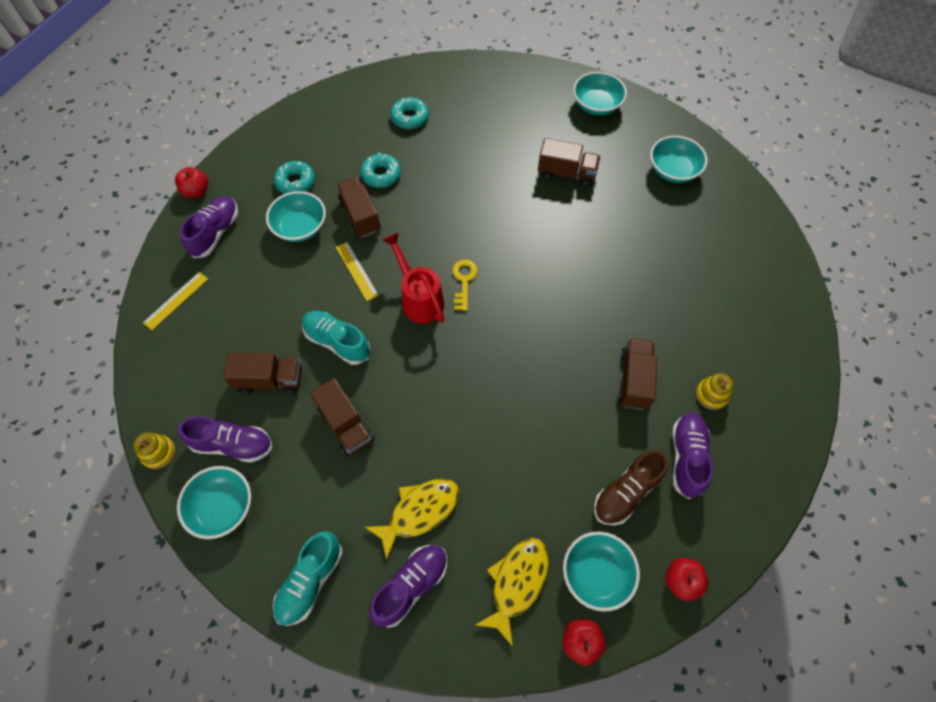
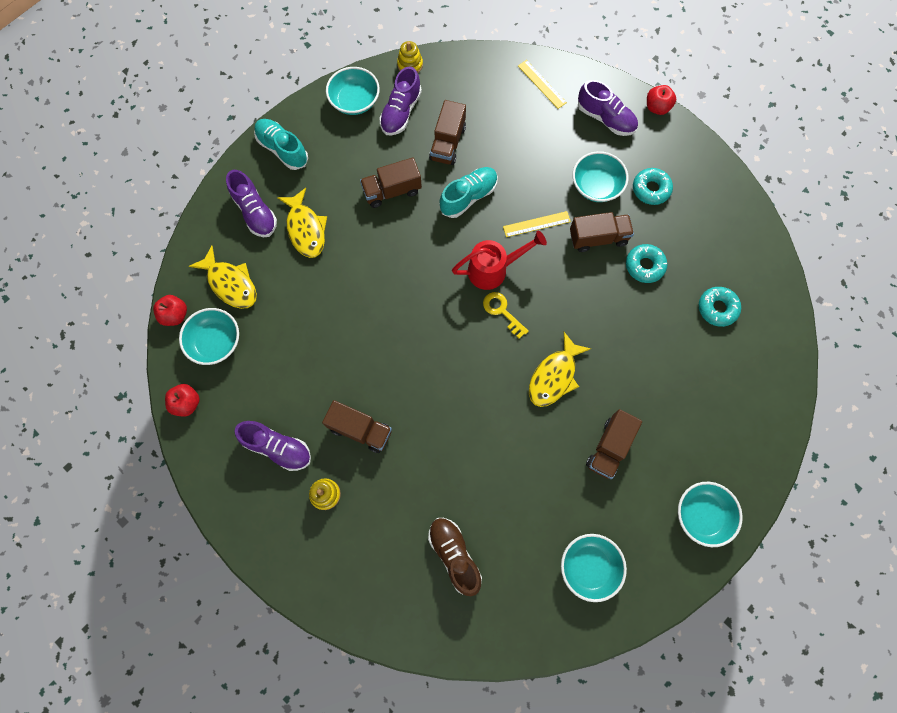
camera: 105 degrees right, 10 degrees up
yellow key [452,260,478,311] -> yellow key turned 150 degrees counterclockwise [483,292,529,339]
brown shoe [594,450,668,526] -> brown shoe moved to [428,518,482,596]
none -> yellow fish [529,332,591,407]

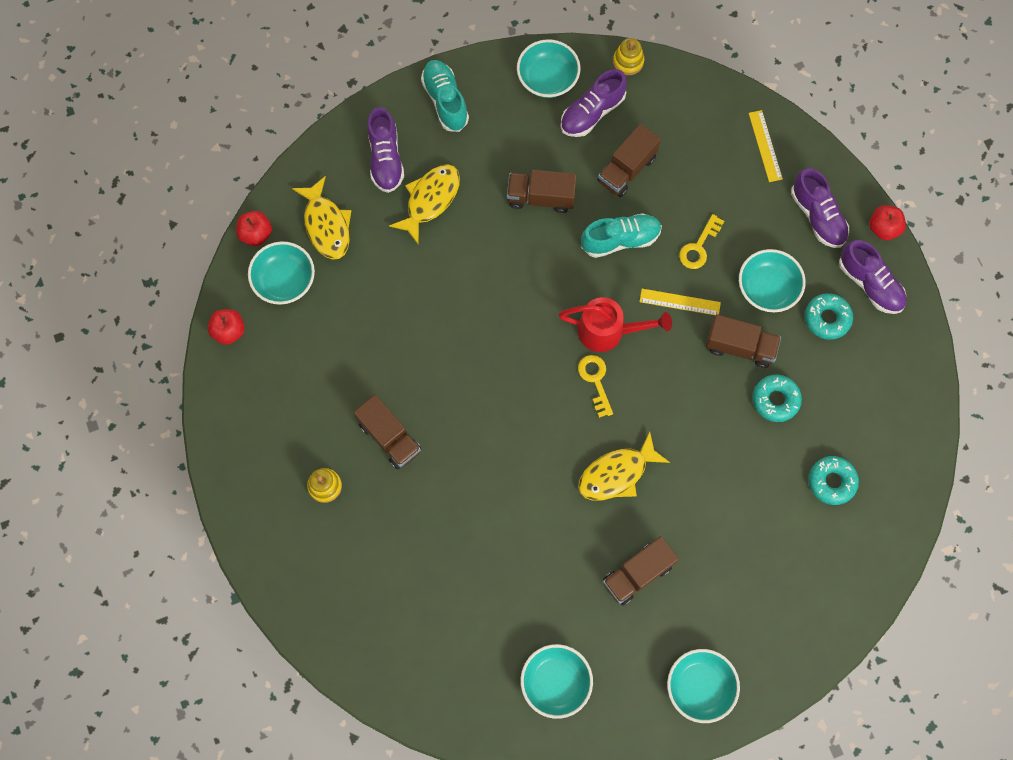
camera: 25 degrees right, 0 degrees up
purple shoe [234,421,311,471] -> purple shoe moved to [839,240,907,314]
yellow fish [277,188,327,258] -> yellow fish turned 150 degrees counterclockwise [389,164,460,244]
brown shoe [428,518,482,596] -> none
none -> yellow key [679,214,724,269]

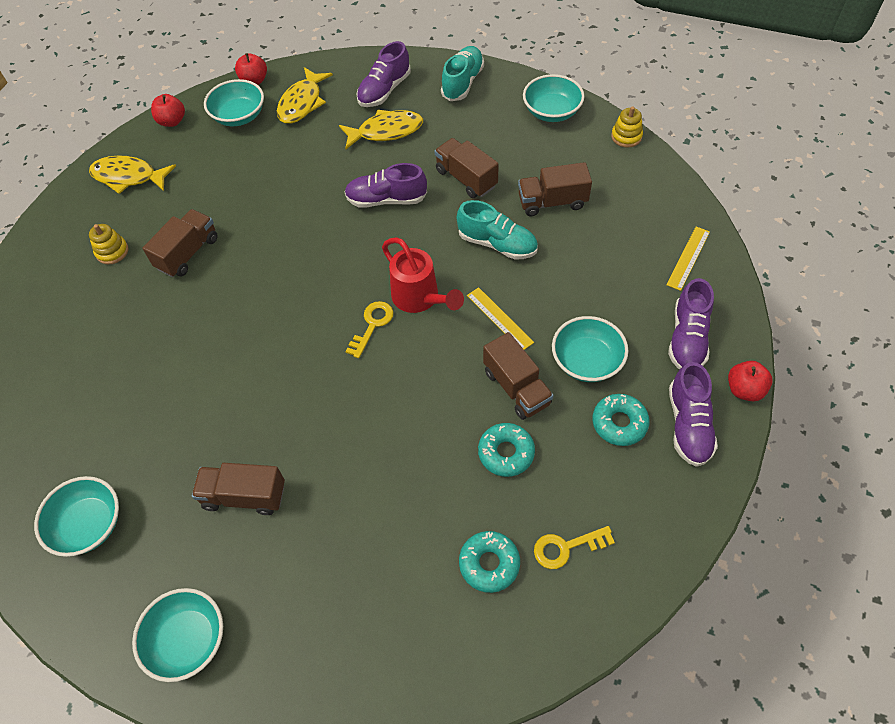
camera: 45 degrees right, 15 degrees down
brown truck [354,395,421,470] -> brown truck turned 150 degrees counterclockwise [143,209,218,277]
purple shoe [561,69,627,137] -> purple shoe moved to [344,163,427,208]
yellow fish [578,432,670,501] -> yellow fish moved to [89,156,176,194]
yellow key [679,214,724,269] -> yellow key moved to [534,526,615,569]

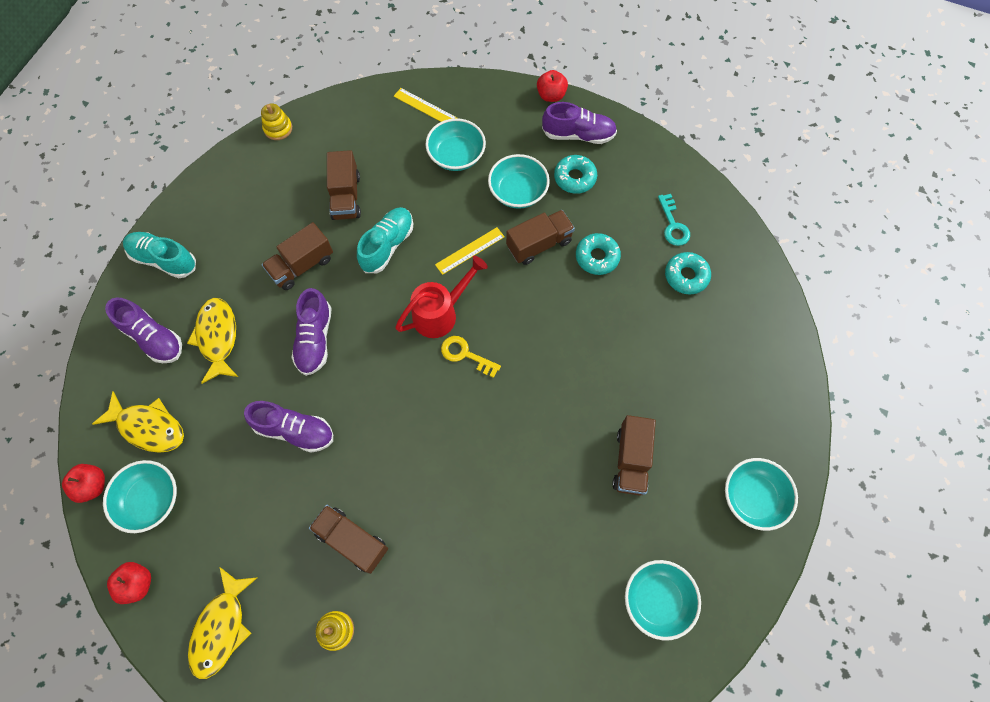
camera: 90 degrees left, 10 degrees up
turquoise bowl [523,74,585,122] -> turquoise bowl moved to [425,118,486,171]
yellow key [534,526,615,569] -> turquoise key [658,194,690,246]
purple shoe [668,278,714,370] -> purple shoe moved to [244,401,333,453]

